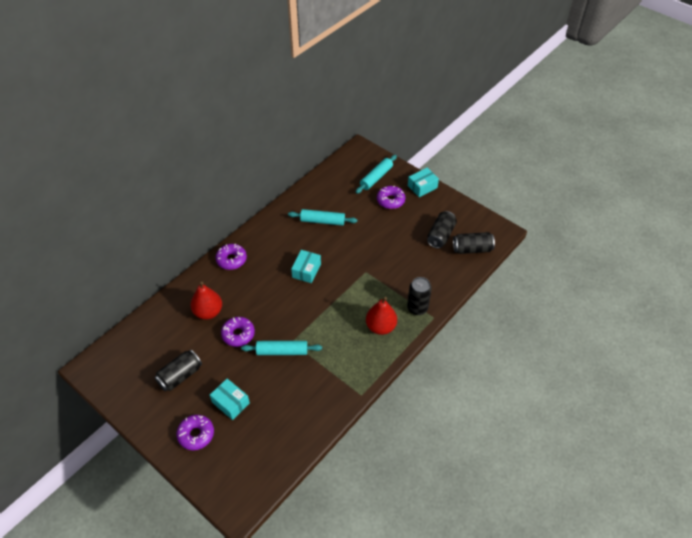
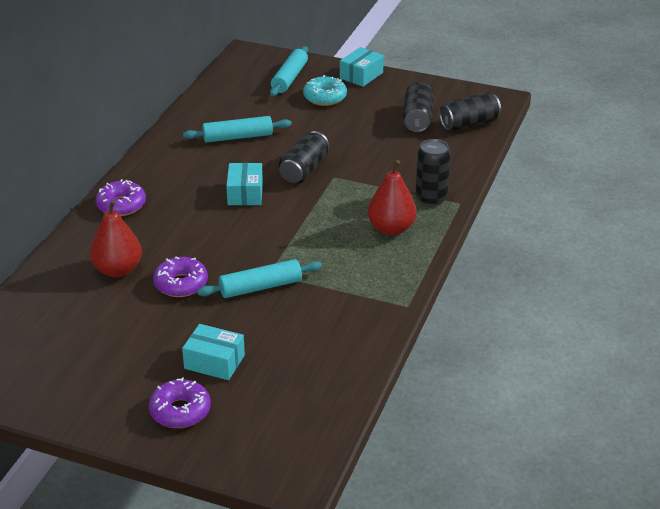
camera: 20 degrees left, 15 degrees down
black can [154,350,202,392] -> black can moved to [279,131,329,183]
purple donut [377,185,406,209] -> turquoise donut [303,75,347,106]

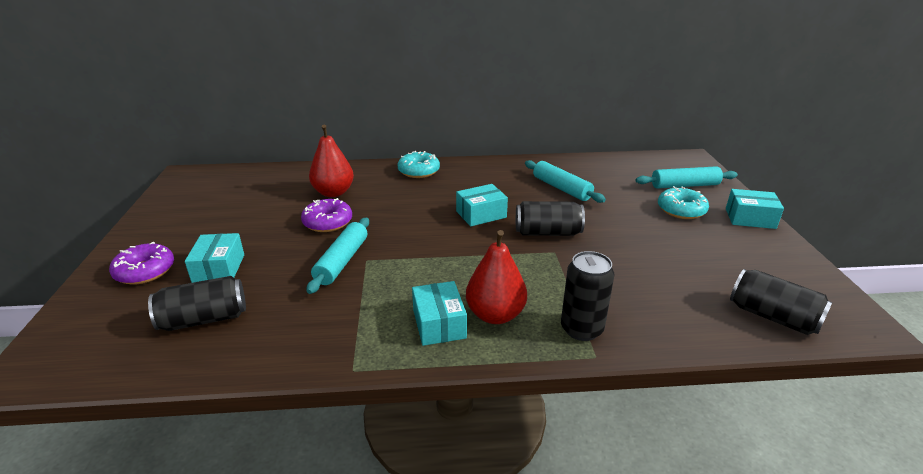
camera: 65 degrees right, 5 degrees down
purple donut [95,179,146,216] -> turquoise donut [398,151,440,178]
turquoise rolling pin [197,259,322,298] -> turquoise rolling pin turned 60 degrees clockwise [307,218,369,294]
black can [402,82,434,132] -> black can moved to [148,276,246,331]
none -> turquoise box [412,281,467,346]

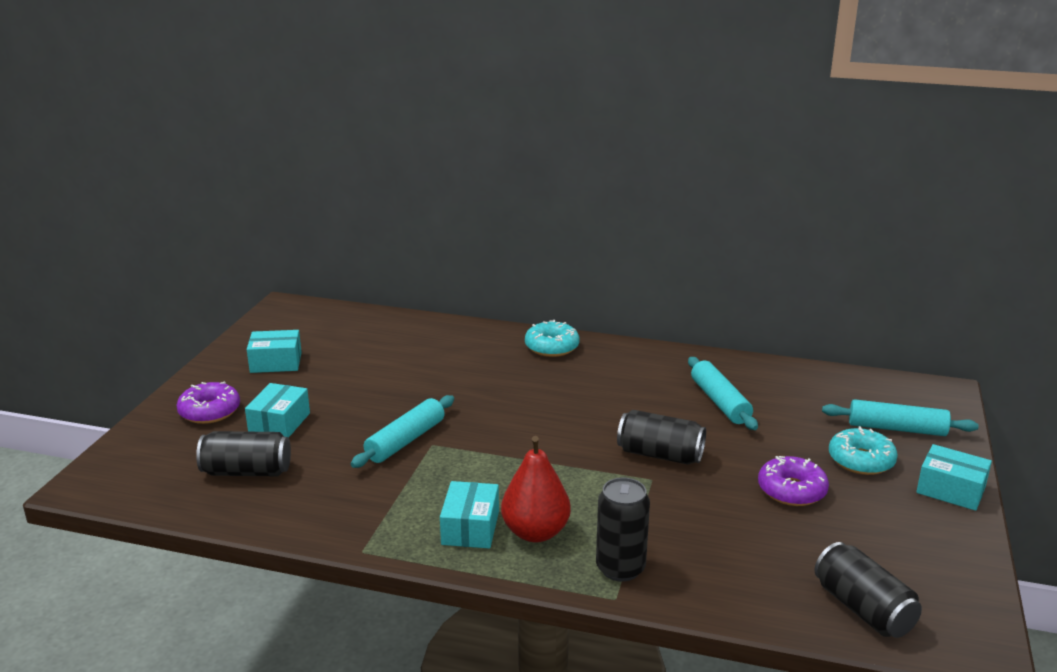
camera: 20 degrees right, 5 degrees down
purple donut [301,198,352,232] -> purple donut moved to [758,456,829,506]
red pear [309,125,354,197] -> none
turquoise box [456,184,508,226] -> turquoise box moved to [247,330,302,373]

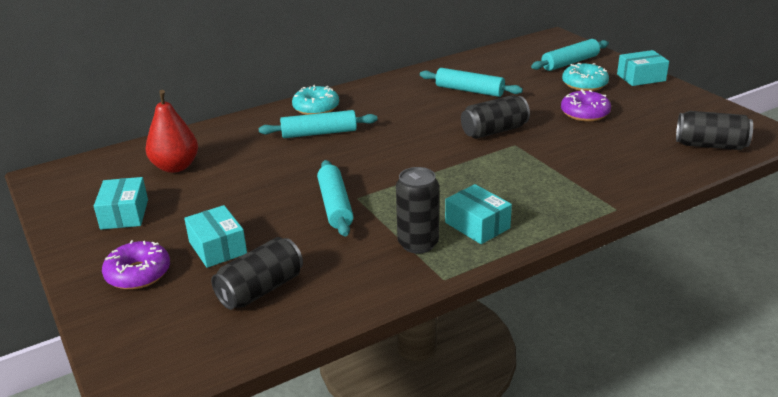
camera: 45 degrees left, 5 degrees up
turquoise box [247,330,302,373] -> turquoise box turned 45 degrees counterclockwise [94,177,148,230]
red pear [501,436,571,542] -> red pear moved to [146,90,198,173]
black can [596,477,650,582] -> black can moved to [396,167,439,254]
none -> turquoise rolling pin [259,110,378,138]

